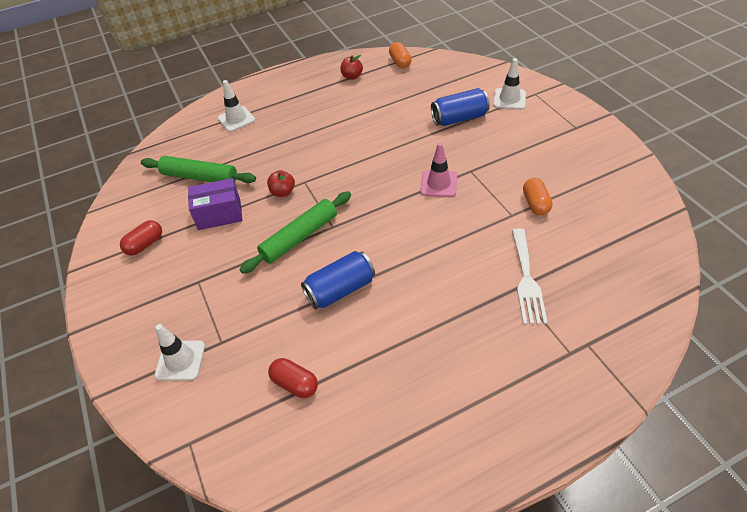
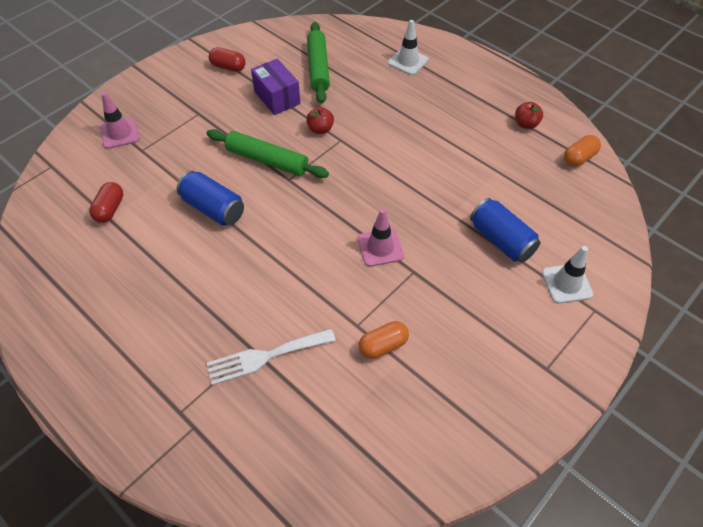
camera: 65 degrees right, 5 degrees up
white traffic cone [154,324,205,381] -> pink traffic cone [100,92,140,149]

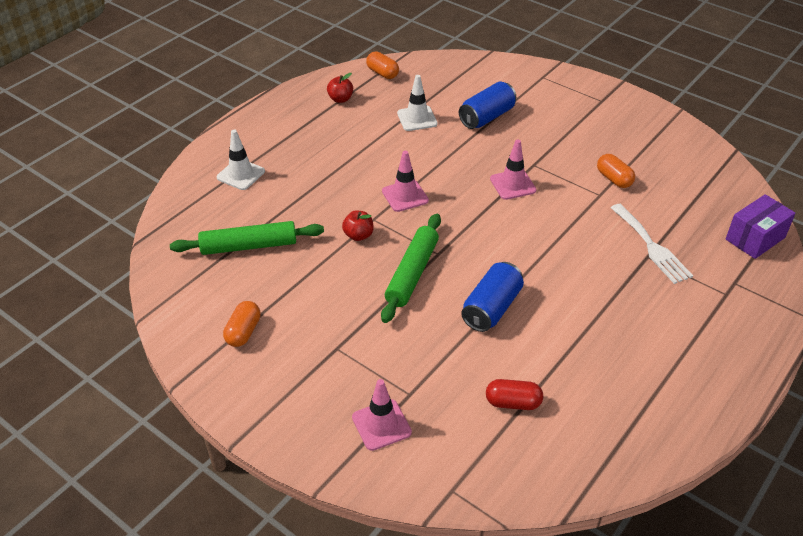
camera: 95 degrees left, 10 degrees down
red capsule [209,47,246,72] -> orange capsule [223,301,261,347]
purple box [251,59,300,115] -> purple box moved to [726,194,796,259]
white traffic cone [542,246,593,304] -> white traffic cone moved to [397,75,438,131]
none -> pink traffic cone [382,151,429,212]

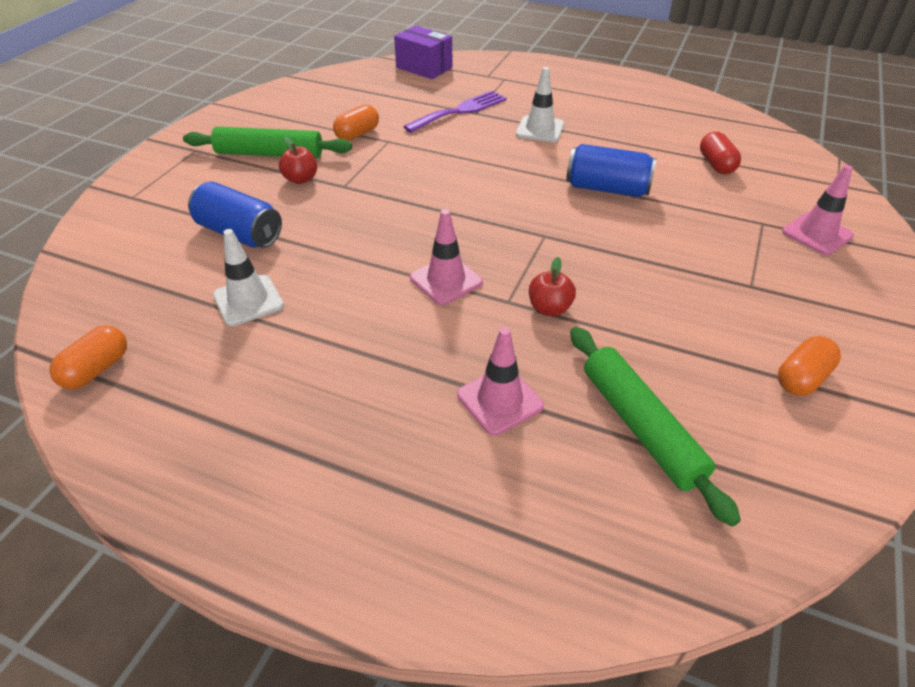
camera: 105 degrees left, 0 degrees up
white traffic cone [217,130,265,190] -> white traffic cone moved to [516,67,564,142]
orange capsule [223,301,261,347] -> orange capsule turned 45 degrees counterclockwise [778,336,841,396]
red apple [327,73,353,103] -> red apple moved to [279,137,317,184]
green rolling pin [381,214,441,323] -> green rolling pin moved to [183,127,352,158]
pink traffic cone [490,140,536,200] -> pink traffic cone moved to [457,327,544,435]
white fork [611,204,693,284] -> purple fork [403,91,507,133]

